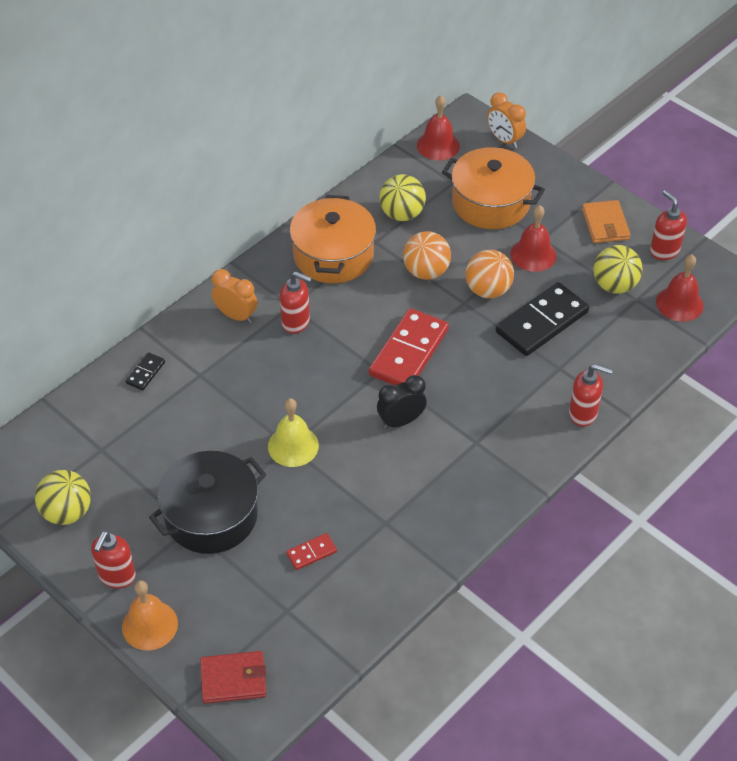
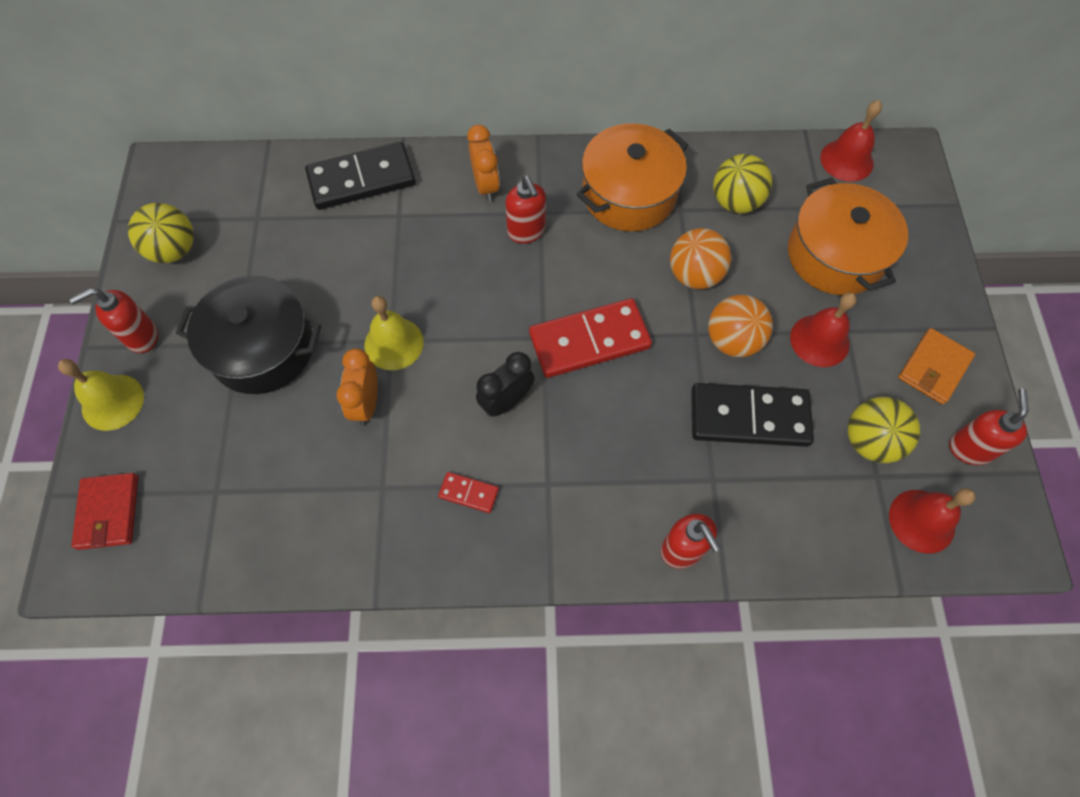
camera: 45 degrees right, 15 degrees up
orange bell [122,580,178,651] -> yellow bell [58,359,144,431]
black domino [125,352,165,390] -> black domino [305,142,416,210], size x2.20
red wallet [200,651,266,704] -> red wallet turned 45 degrees clockwise [71,473,138,550]
red domino [286,533,337,570] -> red domino moved to [438,472,499,513]
black clock [377,375,427,429] -> black clock turned 60 degrees counterclockwise [476,352,535,417]
orange clock [487,92,526,148] -> orange clock moved to [336,348,378,426]

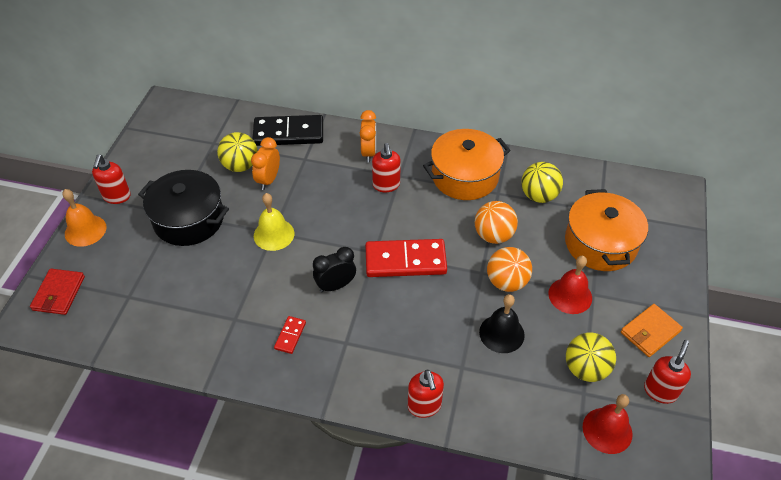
camera: 15 degrees right, 15 degrees down
yellow bell [58,359,144,431] -> orange bell [62,189,106,247]
red soap dispenser [69,288,158,353] -> red soap dispenser turned 75 degrees counterclockwise [92,155,131,204]
yellow ball [128,203,194,263] -> yellow ball moved to [217,132,258,172]
orange clock [336,348,378,426] -> orange clock moved to [251,137,280,190]
red domino [438,472,499,513] -> red domino turned 75 degrees clockwise [274,316,306,354]
black domino [691,383,814,447] -> black bell [479,294,525,353]
red bell [820,100,882,182] -> none

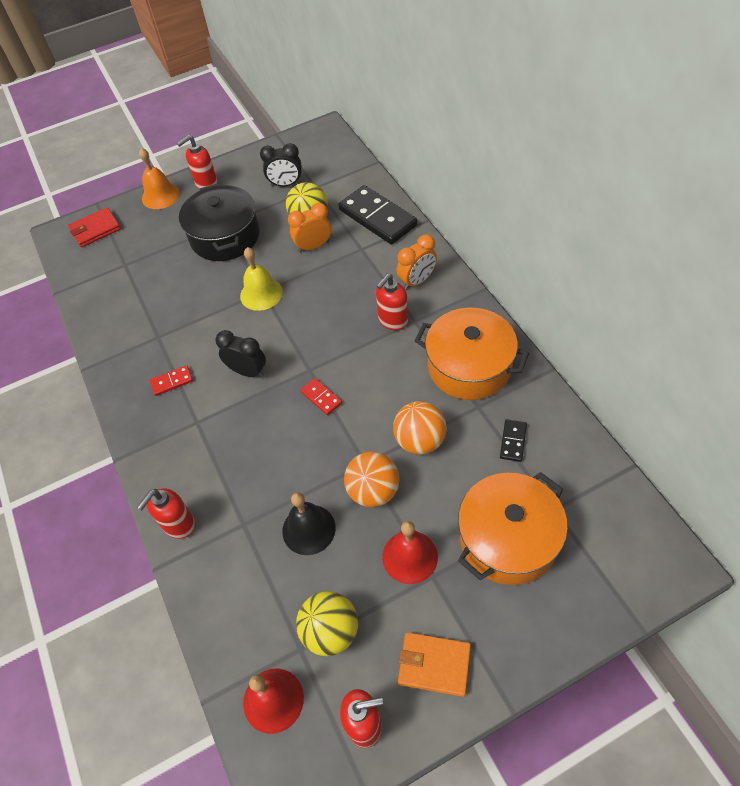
camera: 55 degrees right, 5 degrees up
red domino [365,239,447,277] -> red domino [300,378,342,415], size x0.45
yellow ball [521,162,563,203] -> black domino [500,419,527,462]
none -> black clock [260,143,302,187]

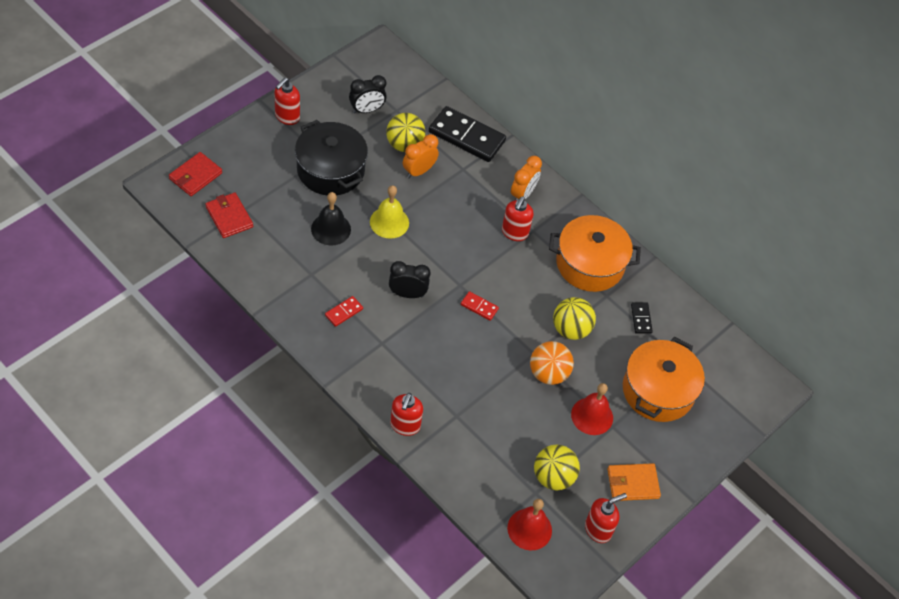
camera: 30 degrees left, 0 degrees up
orange bell [139,148,180,209] -> none
black bell [282,492,336,555] -> black bell moved to [311,192,351,245]
orange ball [393,401,447,455] -> yellow ball [553,297,596,340]
none -> red wallet [206,193,253,238]

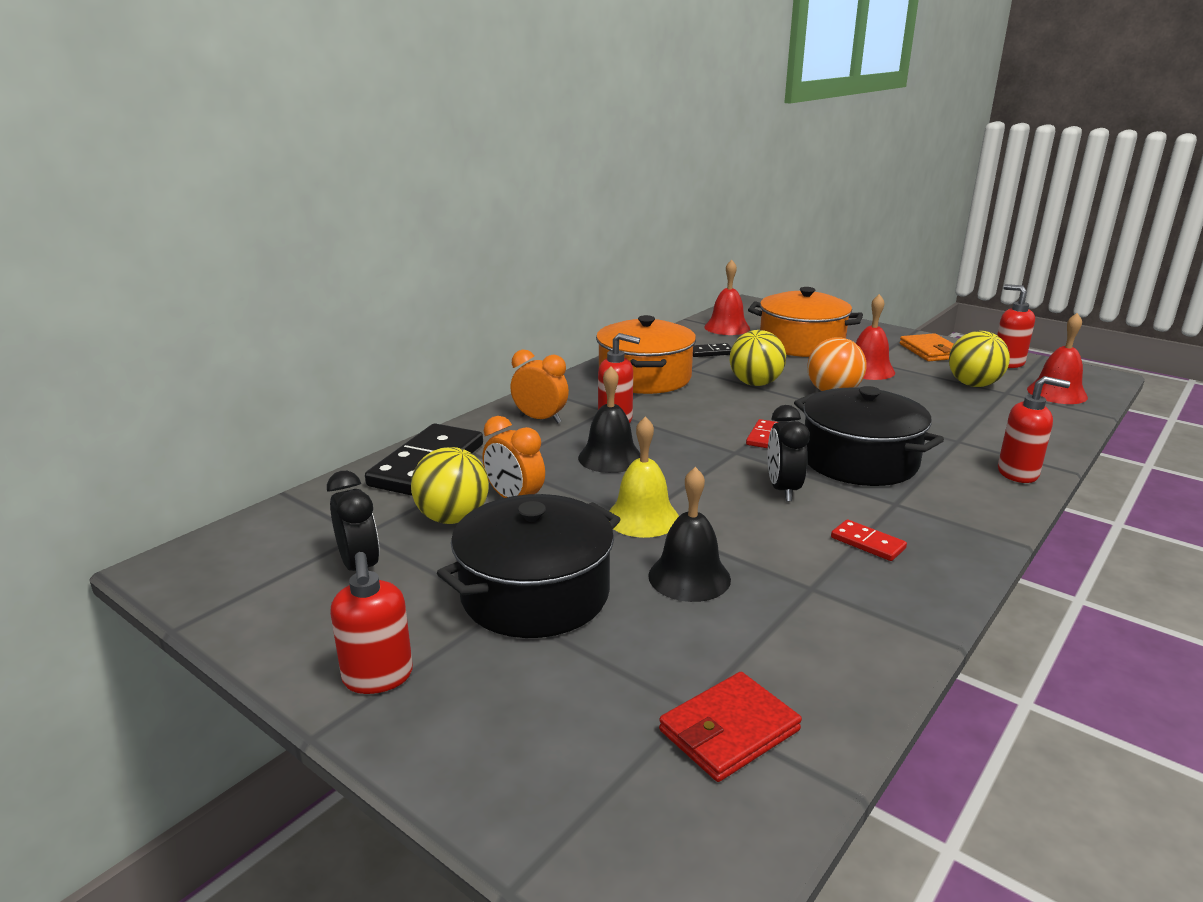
camera: 90 degrees left, 30 degrees down
red wallet [169,152,222,196] -> none
red soap dispenser [275,78,300,125] -> red soap dispenser turned 45 degrees clockwise [330,552,413,694]
none -> black bell [578,366,640,473]
none -> red bell [704,260,750,335]
none -> black pot [794,386,944,486]

